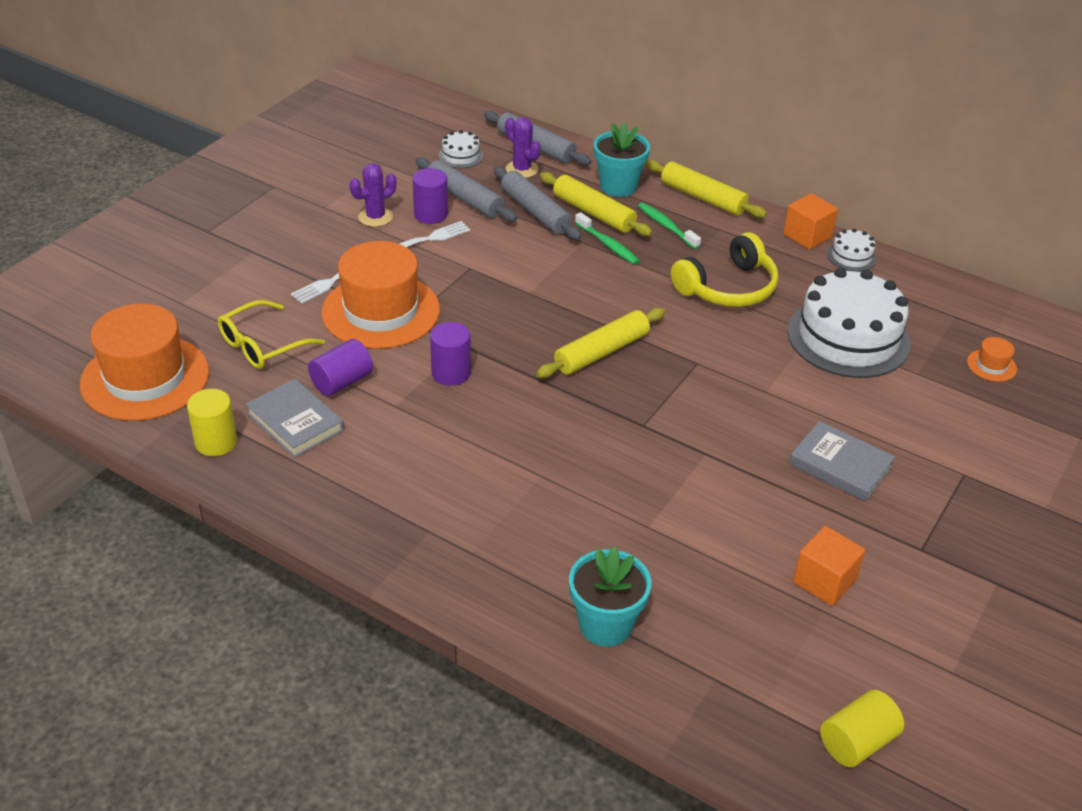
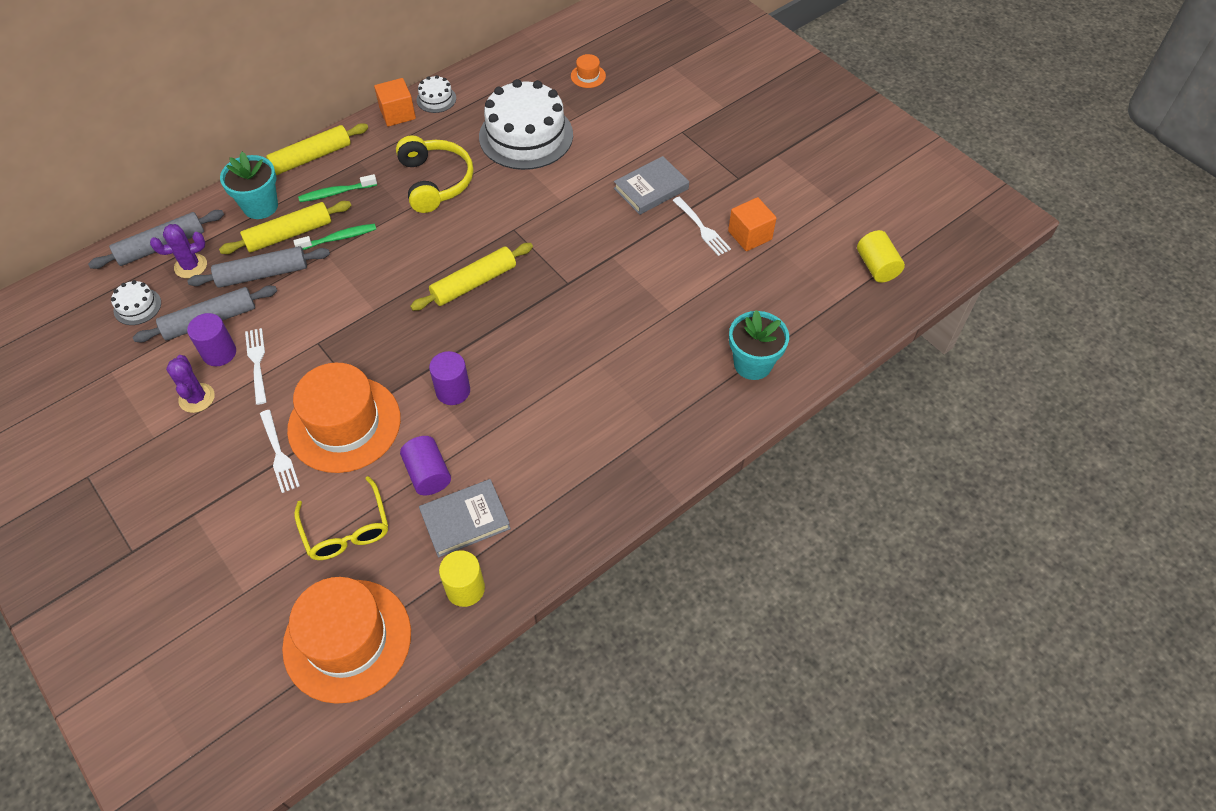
camera: 70 degrees left, 15 degrees up
yellow rolling pin [536,308,665,378] -> yellow rolling pin turned 75 degrees clockwise [410,243,533,311]
none -> white fork [672,197,731,256]

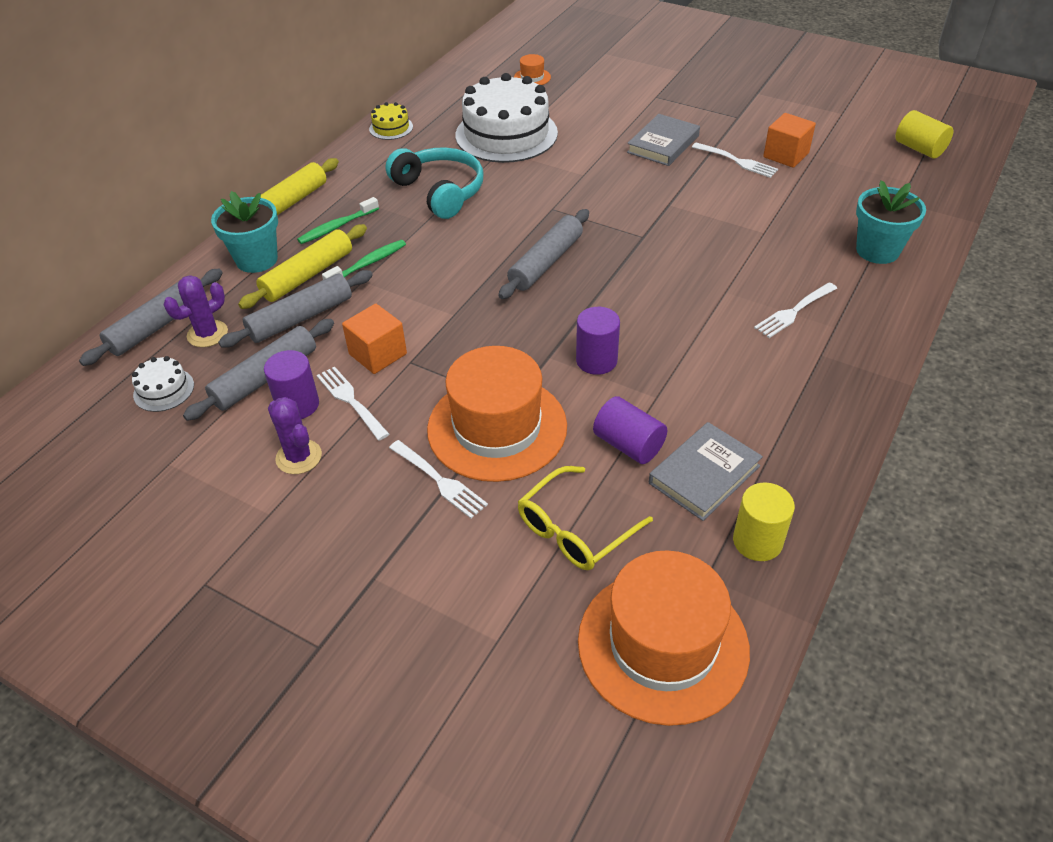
camera: 20 degrees left, 10 degrees down
yellow glasses [294,476,388,560] -> yellow glasses turned 90 degrees clockwise [518,466,653,570]
orange cube [374,78,416,127] -> orange cube moved to [342,304,407,374]
yellow headphones [396,135,473,213] -> turquoise headphones [385,147,483,219]
yellow rolling pin [410,243,533,311] -> grey rolling pin [498,209,589,299]
white cake [417,75,456,113] -> yellow cake [369,102,413,140]
none -> white fork [754,282,837,338]

